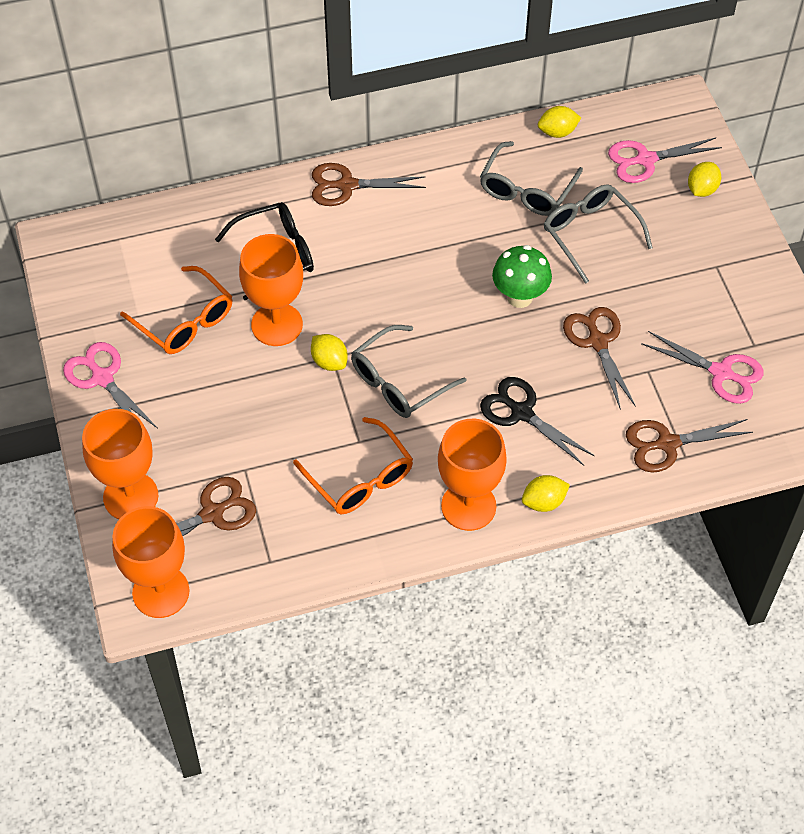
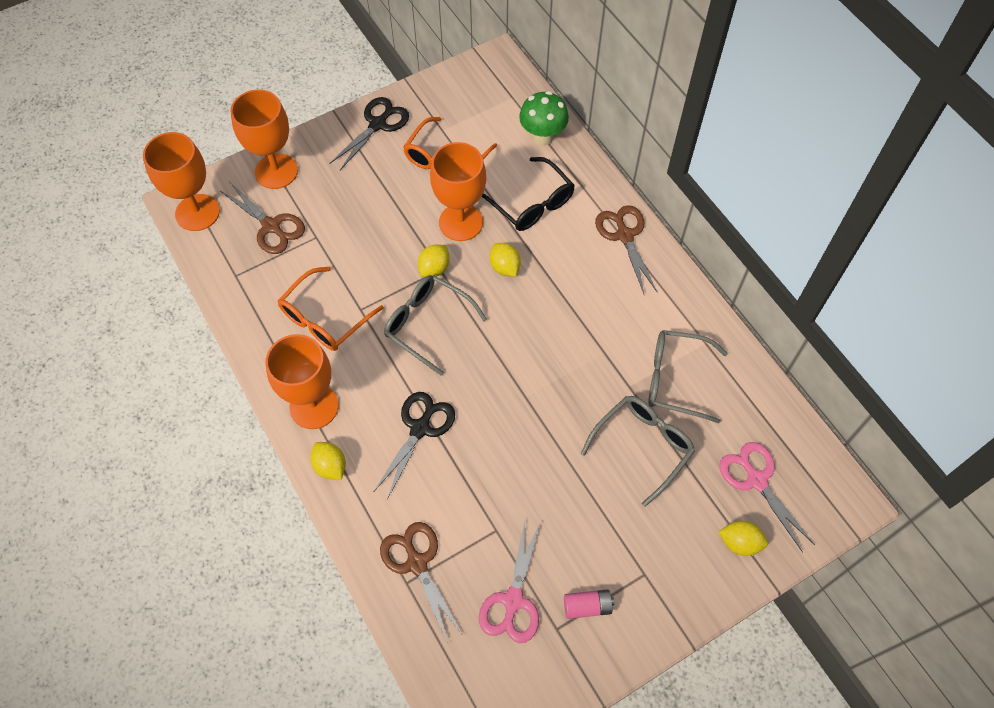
camera: 75 degrees right, 5 degrees up
pink scissors [63,342,157,428] -> black scissors [329,97,409,170]
green mushroom [492,245,552,308] -> green mushroom moved to [519,91,569,146]
yellow lemon [538,106,581,138] -> yellow lemon moved to [490,243,521,276]
brown scissors [563,307,636,410] -> none
none -> pink battery [564,590,614,619]

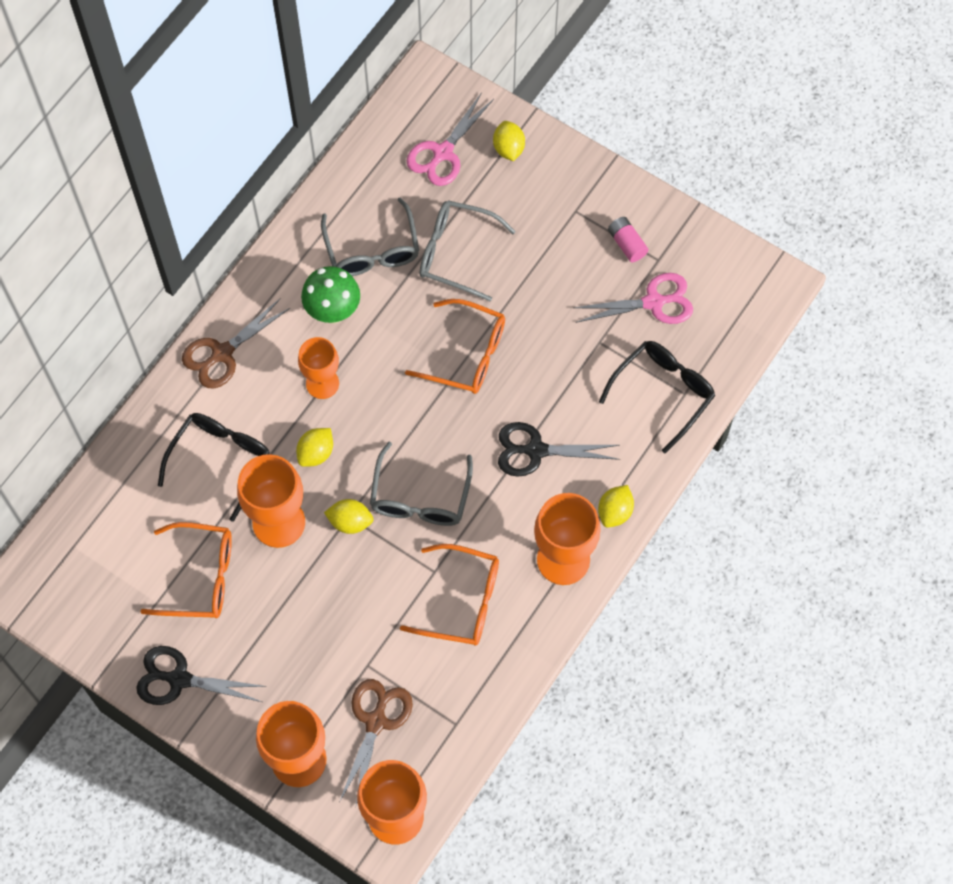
camera: 115 degrees left, 5 degrees up
brown scissors [380,522,462,640] -> black glasses [599,341,716,453]
green mushroom [519,91,569,146] -> green mushroom moved to [301,266,360,324]
none -> orange goblet [298,337,339,399]
none -> orange glasses [405,299,505,394]

